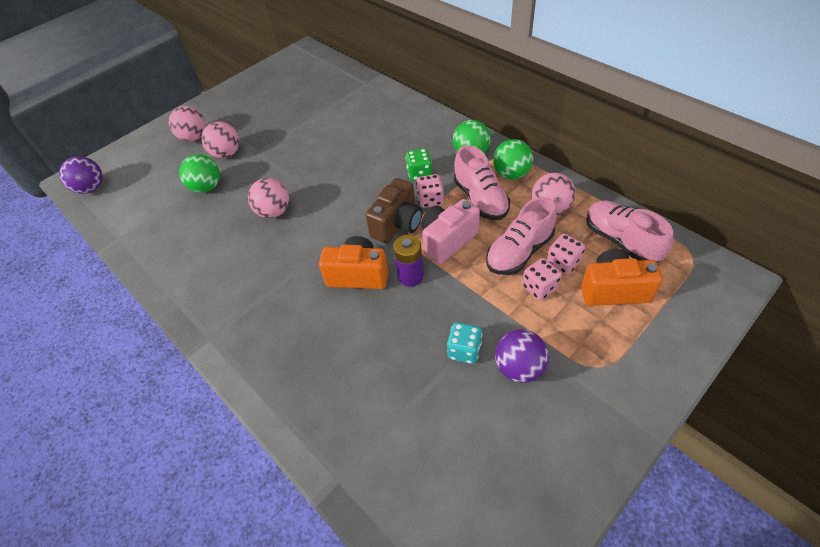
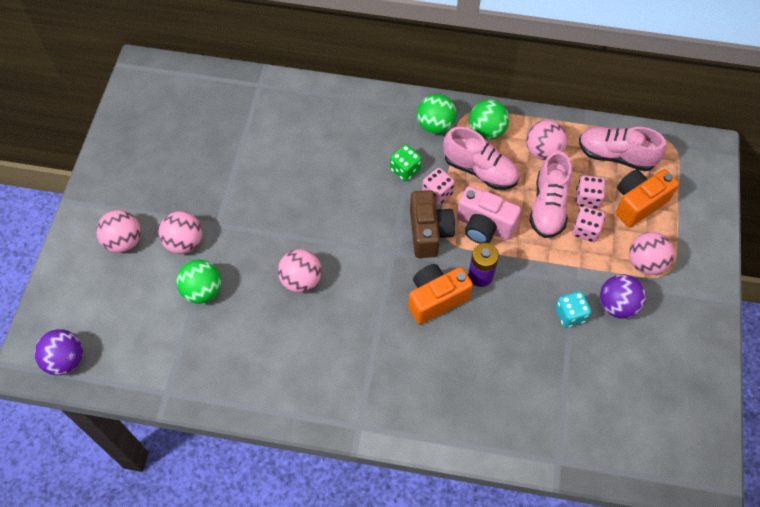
camera: 40 degrees left, 10 degrees up
pink camera [421,199,480,264] -> pink camera turned 75 degrees counterclockwise [457,186,521,244]
none -> pink ball [629,232,674,275]

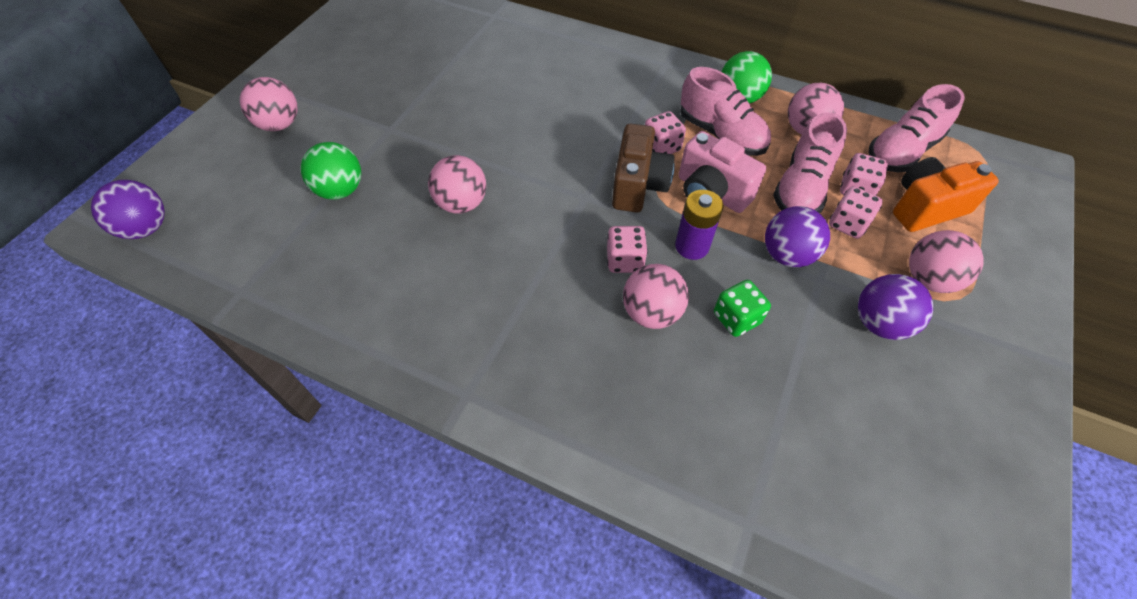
camera: 15 degrees right, 5 degrees down
pink ball [158,211,202,254] -> pink ball moved to [623,264,689,329]
green dice [390,145,422,181] -> green dice moved to [714,280,771,337]
orange camera [408,264,473,324] -> pink dice [607,226,648,273]
green ball [417,94,457,134] -> none
turquoise dice [555,291,591,328] -> none
pink shoe [579,127,666,171] -> pink shoe turned 75 degrees counterclockwise [868,84,965,172]
none -> purple ball [765,206,830,267]

